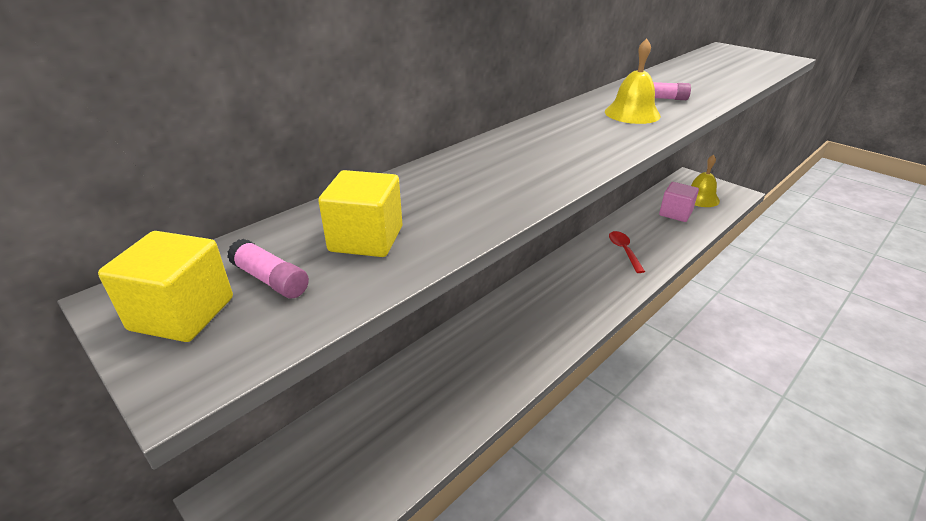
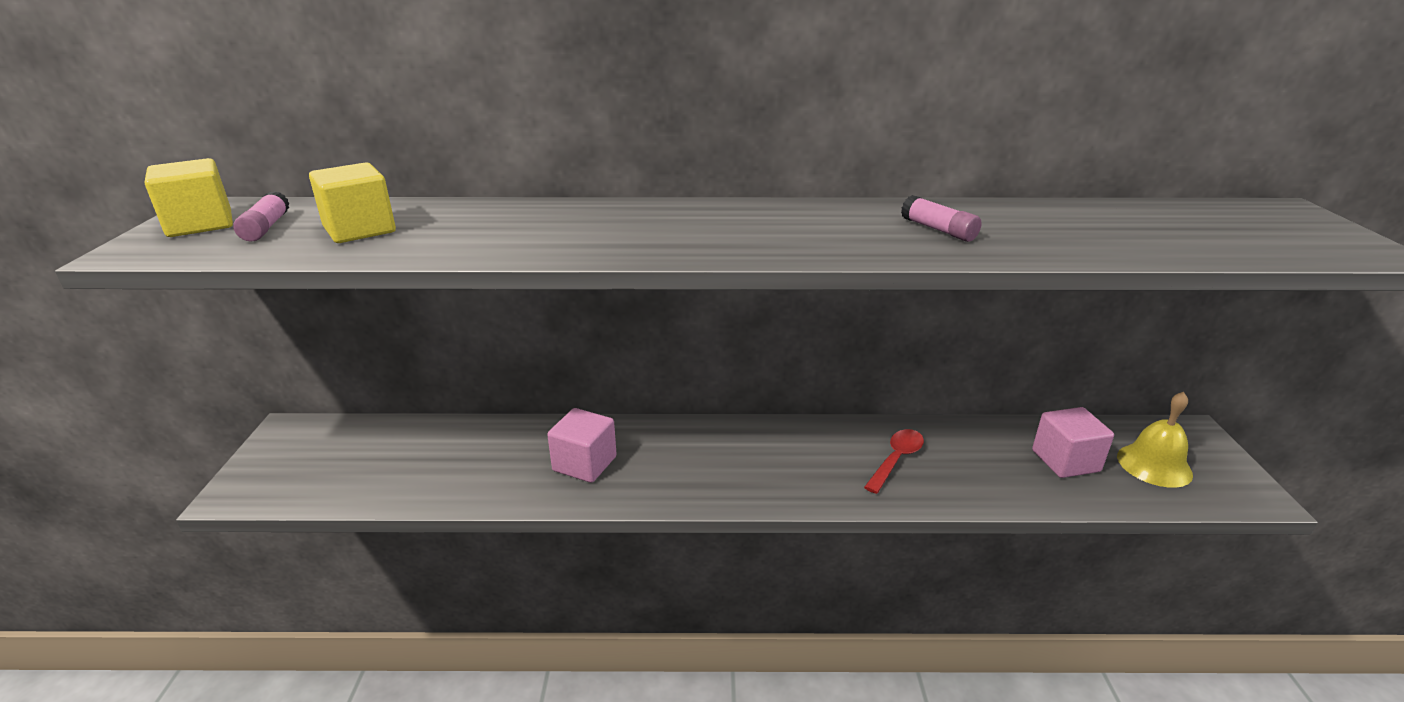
camera: 45 degrees right, 5 degrees down
yellow bell [605,39,661,124] -> none
none -> pink cube [547,408,617,483]

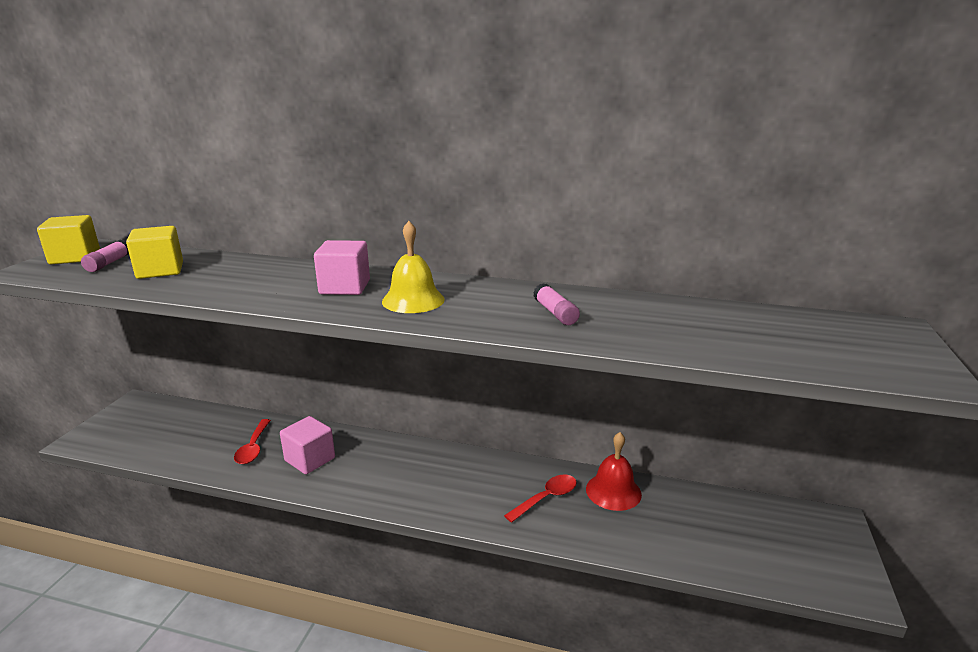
camera: 15 degrees right, 5 degrees down
pink cube [1032,407,1114,478] -> pink cube moved to [314,240,370,295]
yellow bell [1117,392,1193,488] -> yellow bell moved to [382,221,445,313]
none -> red spoon [234,419,271,464]
none -> red bell [586,432,642,511]

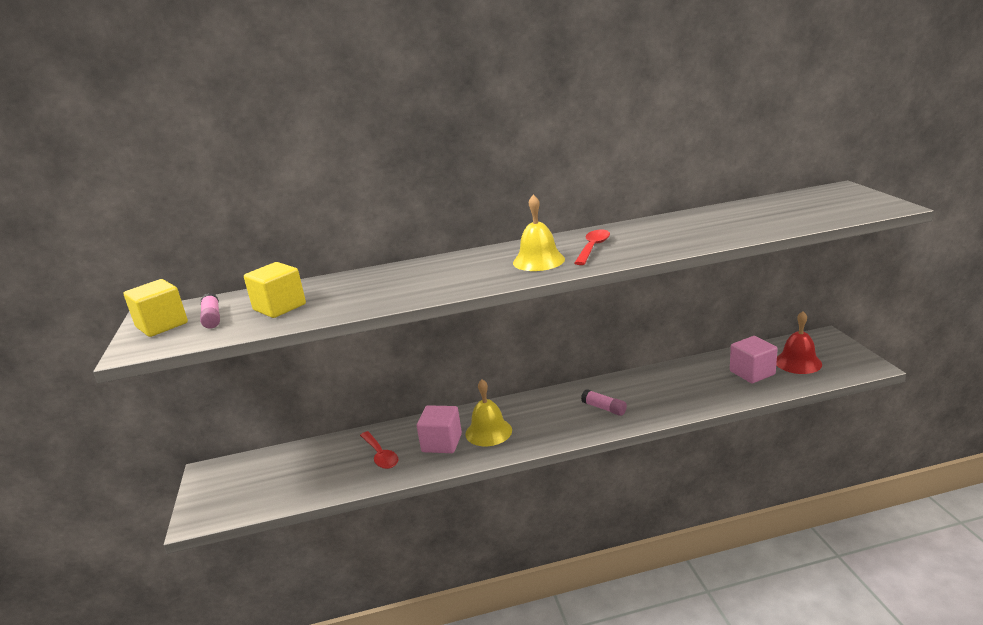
camera: 25 degrees left, 0 degrees up
pink cube [314,240,370,295] -> pink cube moved to [730,336,778,383]
red spoon [504,475,577,523] -> red spoon moved to [574,229,610,265]
pink glue stick [533,283,580,325] -> pink glue stick moved to [581,389,627,416]
red bell [586,432,642,511] -> red bell moved to [776,311,822,374]
none -> yellow bell [465,379,512,446]

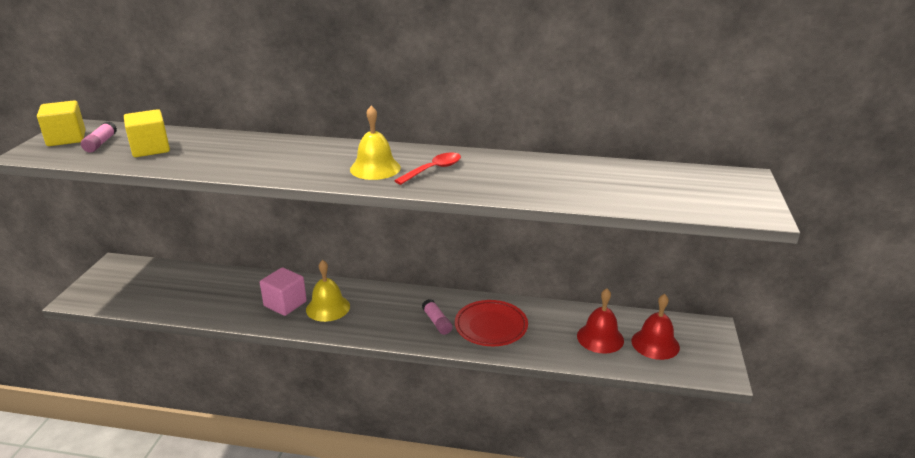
camera: 20 degrees right, 5 degrees up
red spoon [360,431,398,469] -> none
pink cube [730,336,778,383] -> red bell [577,288,624,354]
none -> red plate [455,300,528,346]

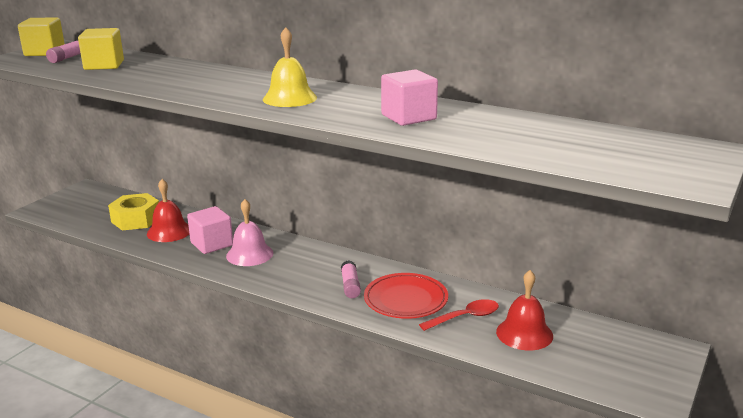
camera: 20 degrees right, 5 degrees down
yellow bell [306,260,350,322] -> pink bell [226,199,273,266]
red spoon [394,152,461,185] -> red spoon moved to [419,299,499,331]
red bell [631,294,680,360] -> red bell moved to [147,179,189,242]
none -> yellow nut [108,193,159,231]
none -> pink cube [381,69,438,126]

